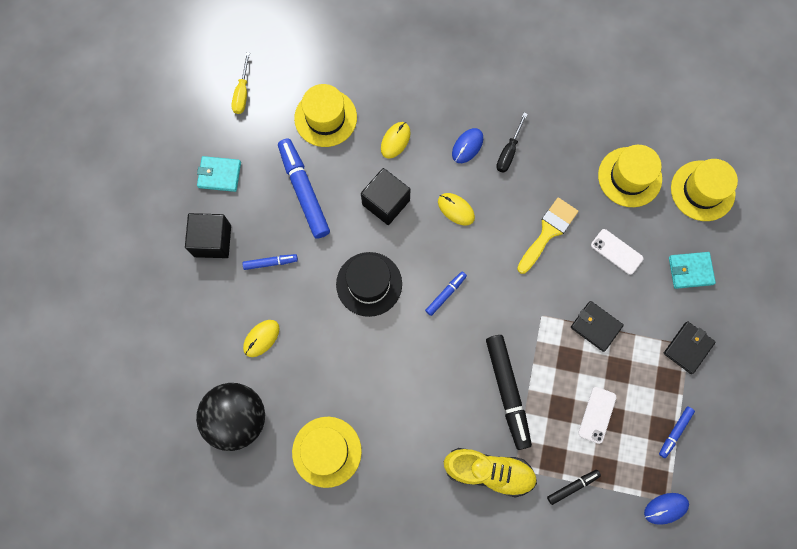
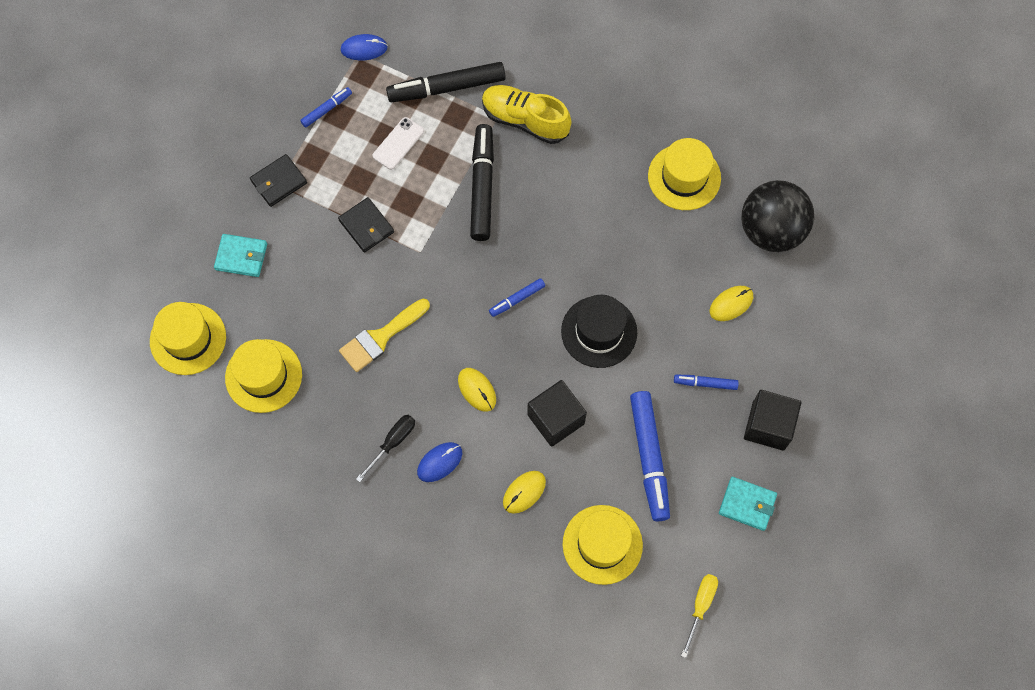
camera: 165 degrees left, 5 degrees down
black marker [547,470,601,505] -> black marker [386,62,506,102], size x2.01
white phone [591,229,643,275] -> none

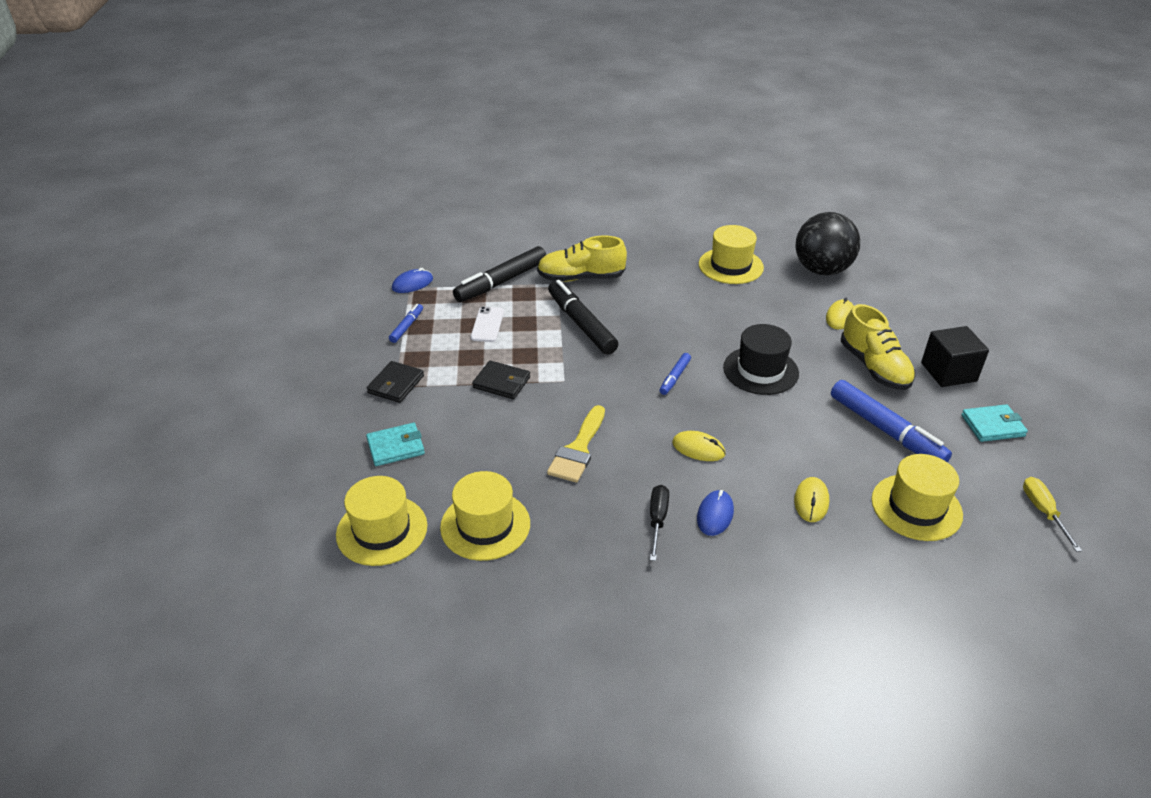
camera: 30 degrees left, 30 degrees down
black cube [527,380,587,447] -> none
blue marker [674,375,739,390] -> yellow shoe [841,304,916,390]

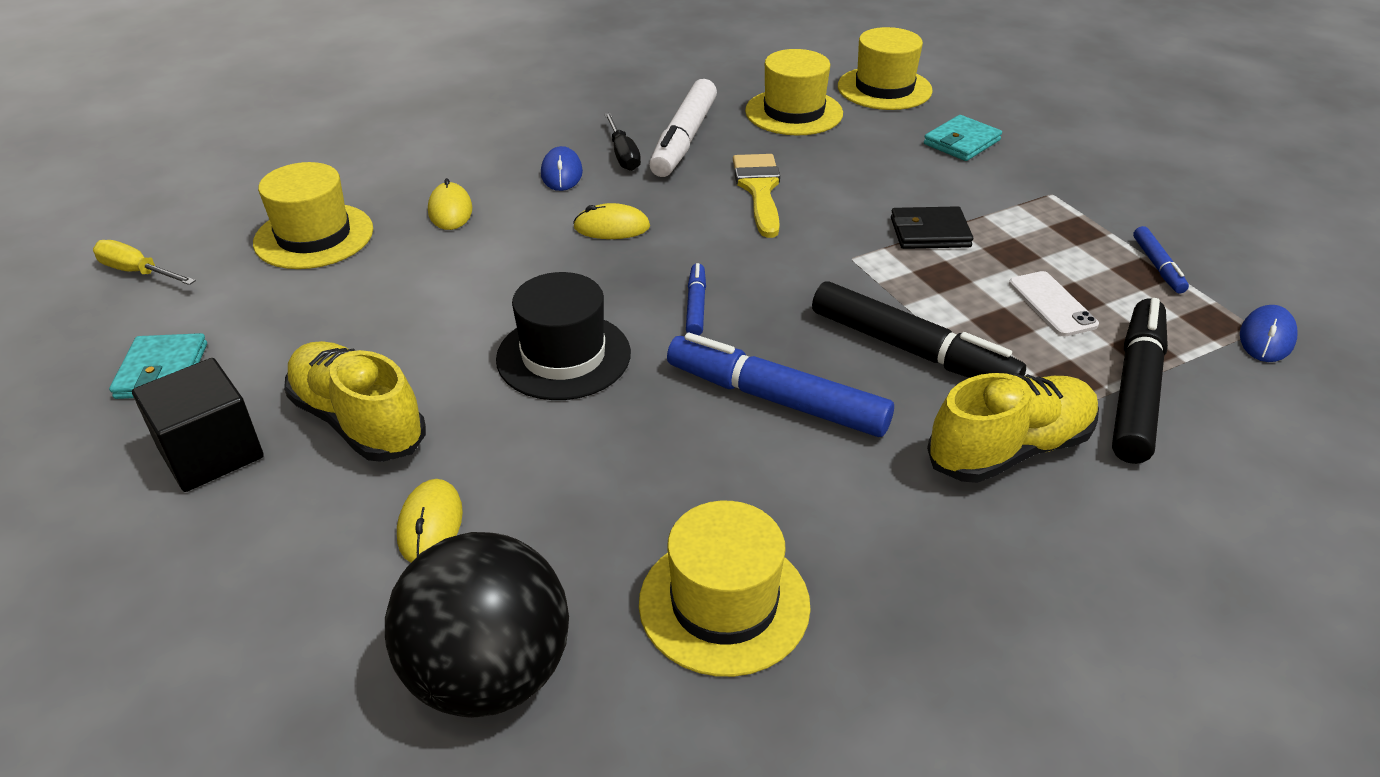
camera: 155 degrees right, 0 degrees up
black wallet [367,361,424,403] -> none
blue marker [831,380,952,463] -> blue marker moved to [667,333,894,437]
turquoise wallet [961,404,1028,442] -> turquoise wallet turned 60 degrees counterclockwise [109,333,207,399]
yellow screwdriver [1023,477,1082,552] -> yellow screwdriver turned 150 degrees clockwise [93,240,196,285]
none -> white marker [649,79,717,177]

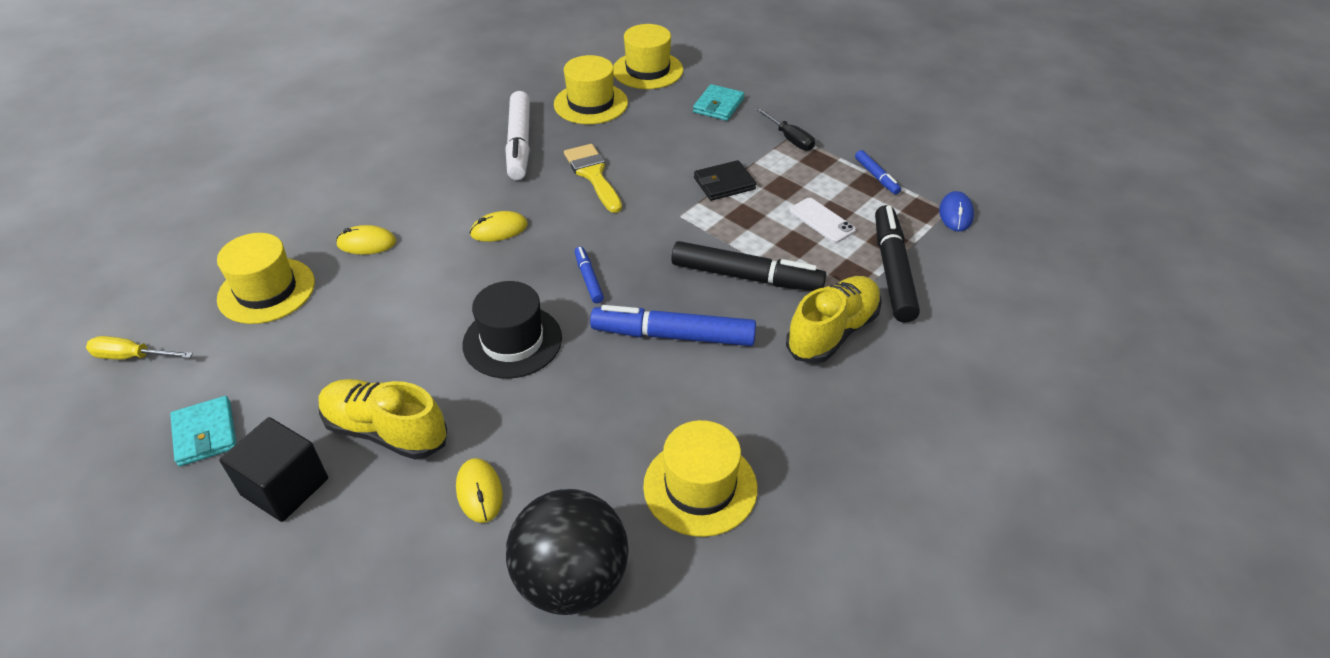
camera: 20 degrees left, 5 degrees up
yellow mouse [428,178,472,230] -> yellow mouse turned 60 degrees counterclockwise [336,225,396,255]
blue mouse [541,146,583,191] -> none
black screwdriver [604,113,641,171] -> black screwdriver moved to [755,107,815,151]

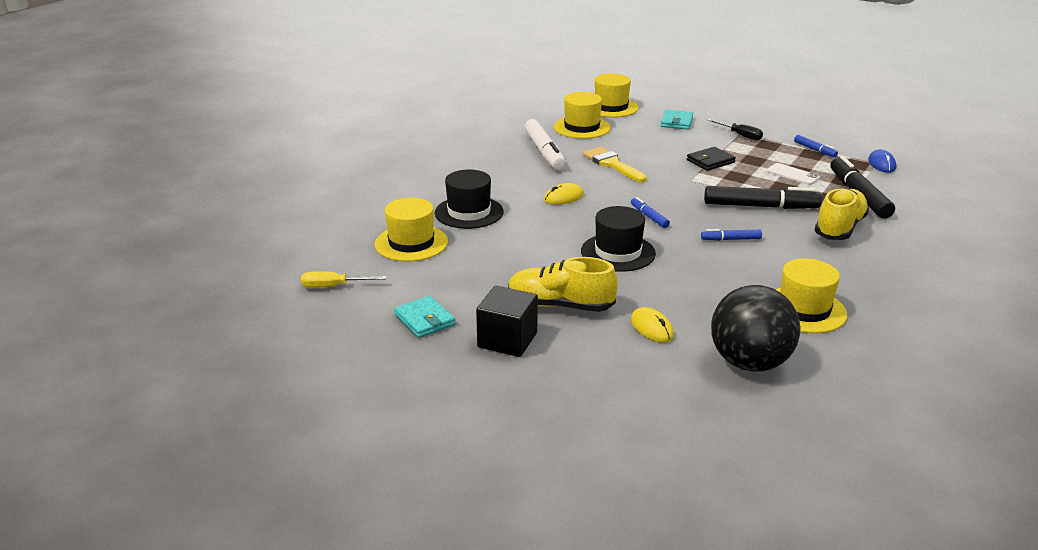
camera: 10 degrees left, 15 degrees down
yellow mouse [336,225,396,255] -> black hat [435,169,504,229]
blue marker [590,305,756,346] -> blue marker [701,229,762,241], size x0.50

